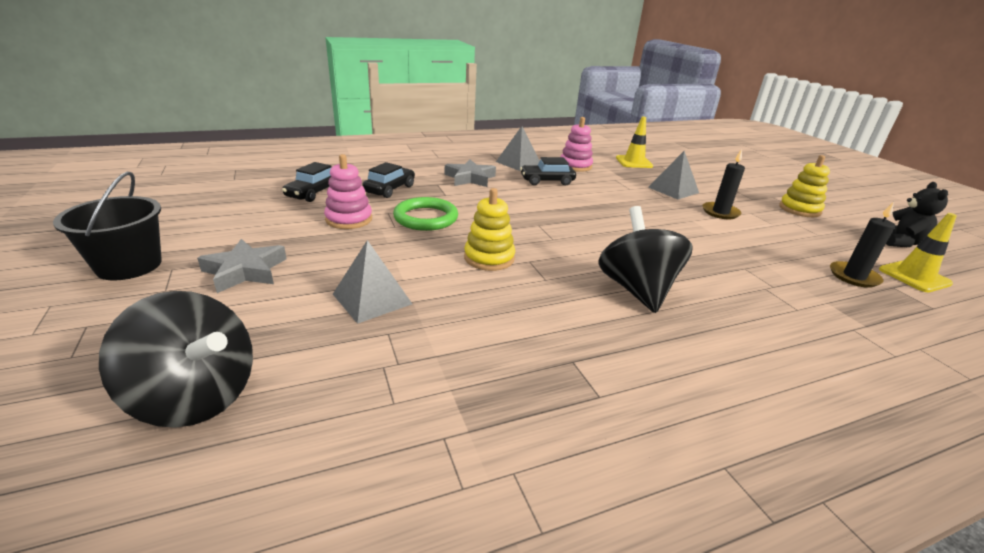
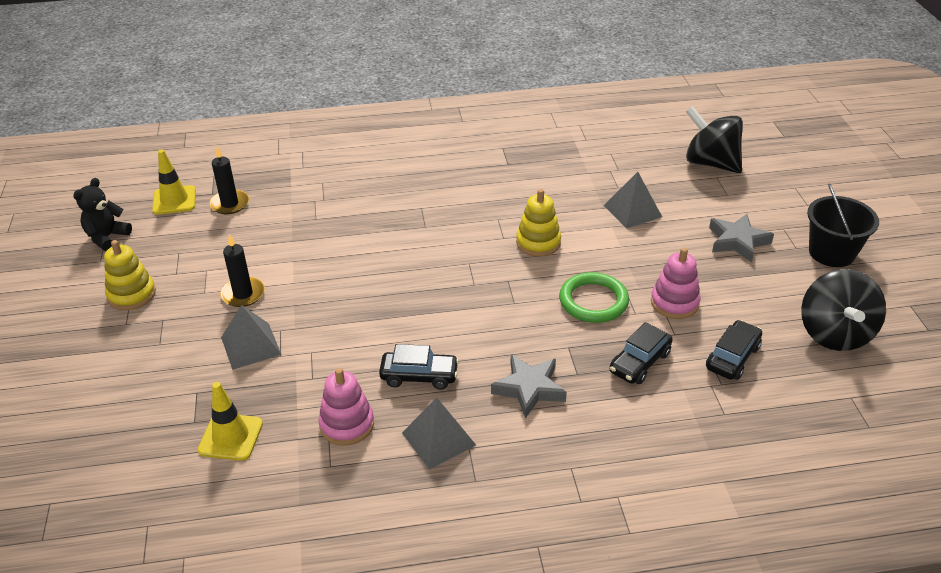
camera: 165 degrees left, 10 degrees up
black spinning top [598,206,693,313] -> black spinning top moved to [801,269,886,351]

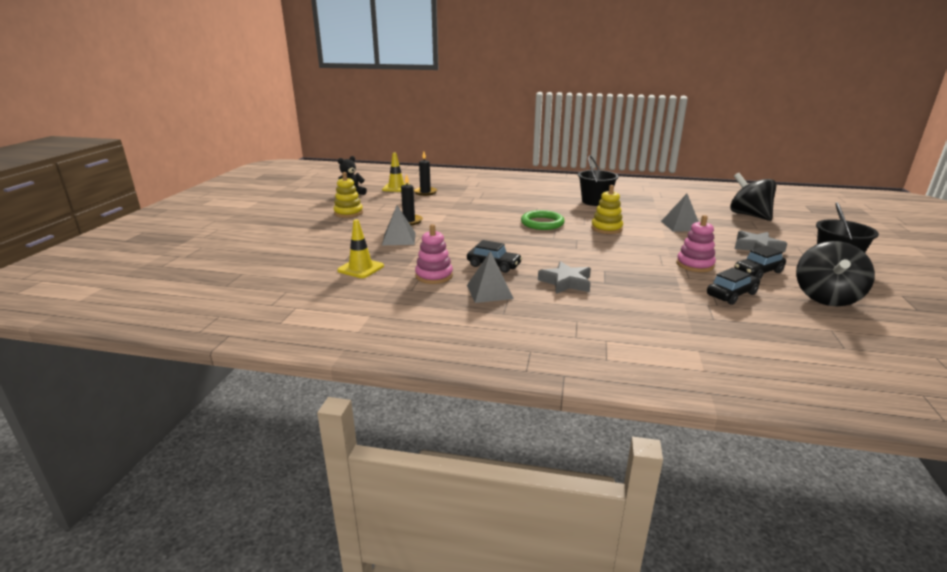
camera: 20 degrees right, 15 degrees down
green ring [559,272,629,323] -> green ring moved to [521,210,565,230]
black car [609,322,673,384] -> black car moved to [734,246,786,279]
none -> black bucket [578,156,619,206]

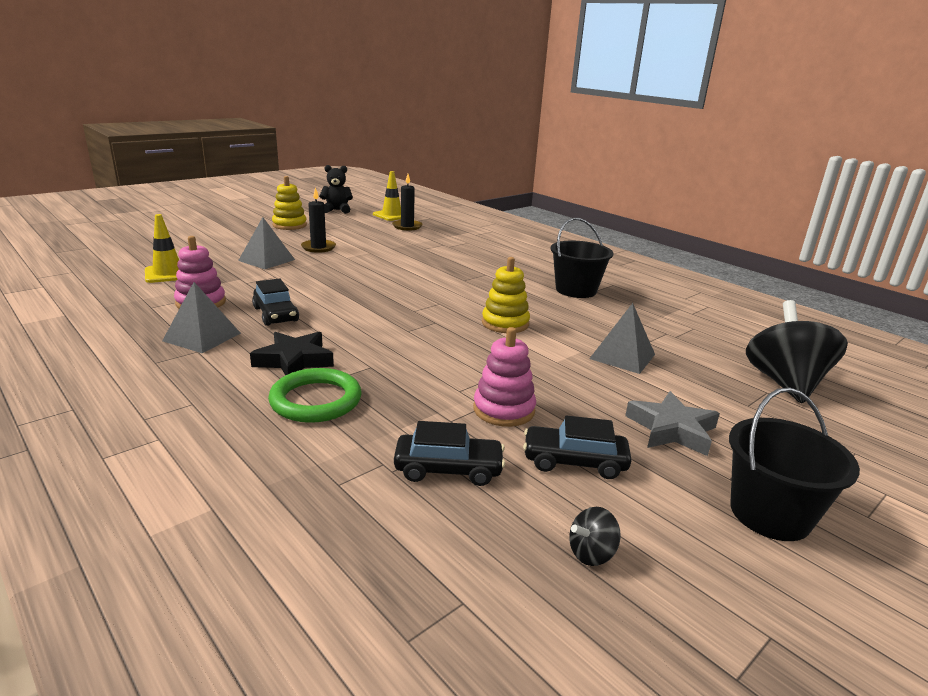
camera: 35 degrees right, 0 degrees up
green ring [521,210,565,230] -> green ring moved to [268,368,361,423]
grey star [538,261,591,294] -> black star [250,332,334,376]
black spinning top [796,241,875,306] -> black spinning top [569,507,621,566], size x0.42

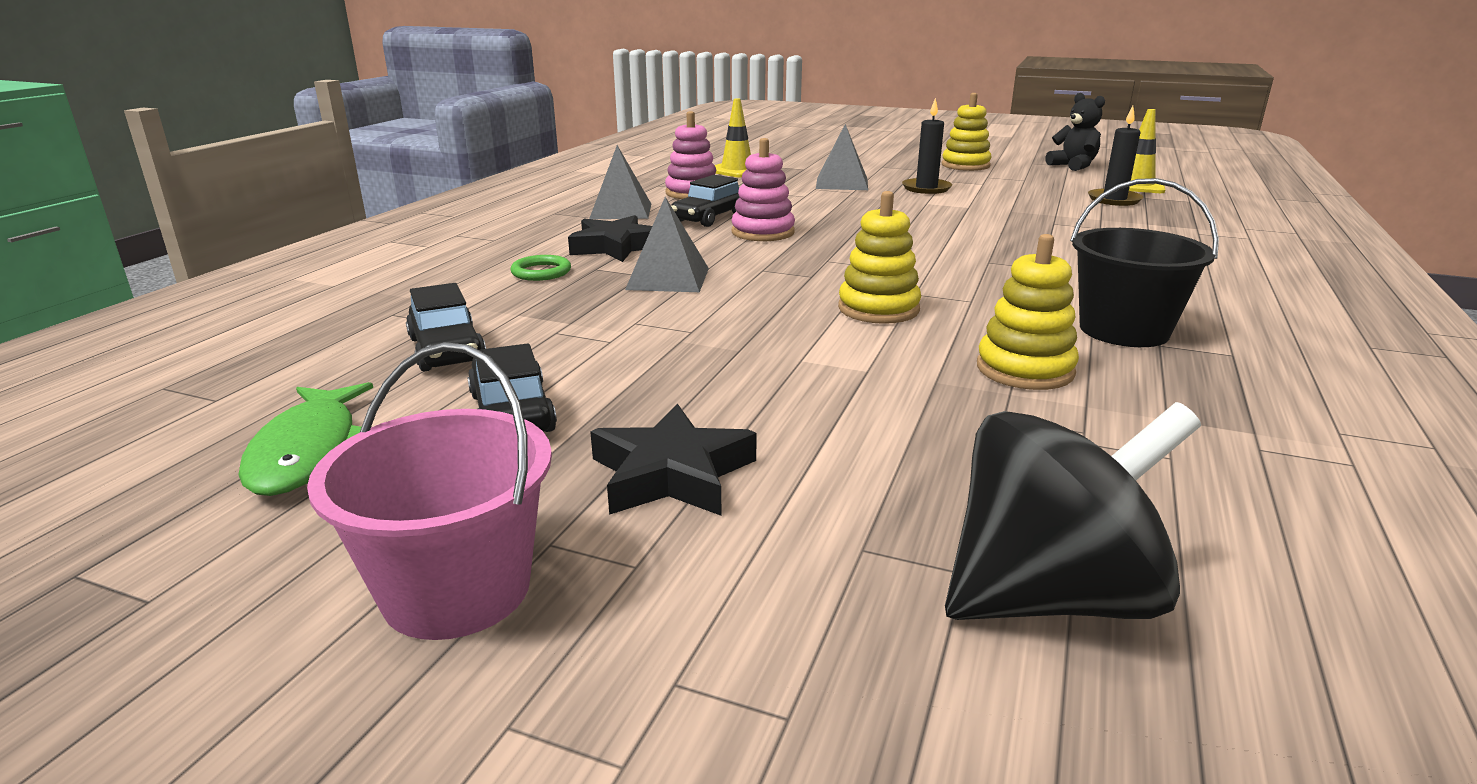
camera: 65 degrees right, 0 degrees up
green ring [268,368,361,423] -> green ring [511,255,571,281], size x0.57
pink stacking toy [473,327,536,427] -> pink stacking toy moved to [731,138,795,241]
black spinning top [569,507,621,566] -> green fish [238,382,373,496]
grey pyramid [589,303,655,374] -> grey pyramid moved to [625,197,709,292]
grey star [625,391,720,456] -> black star [590,404,757,516]
black bucket [729,387,860,541] -> pink bucket [307,342,552,640]
none -> yellow stacking toy [977,234,1079,390]

